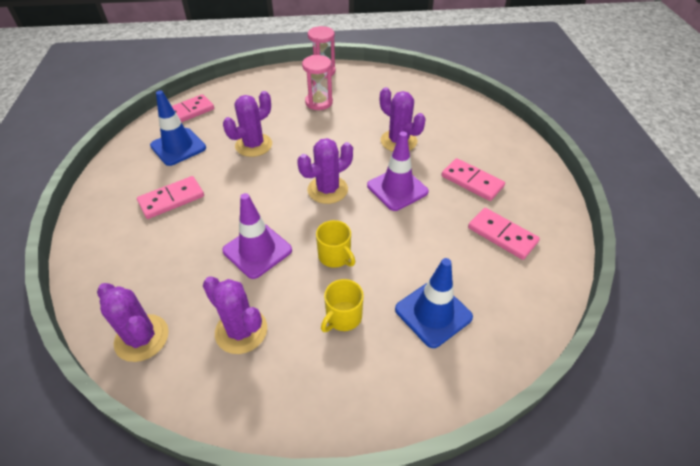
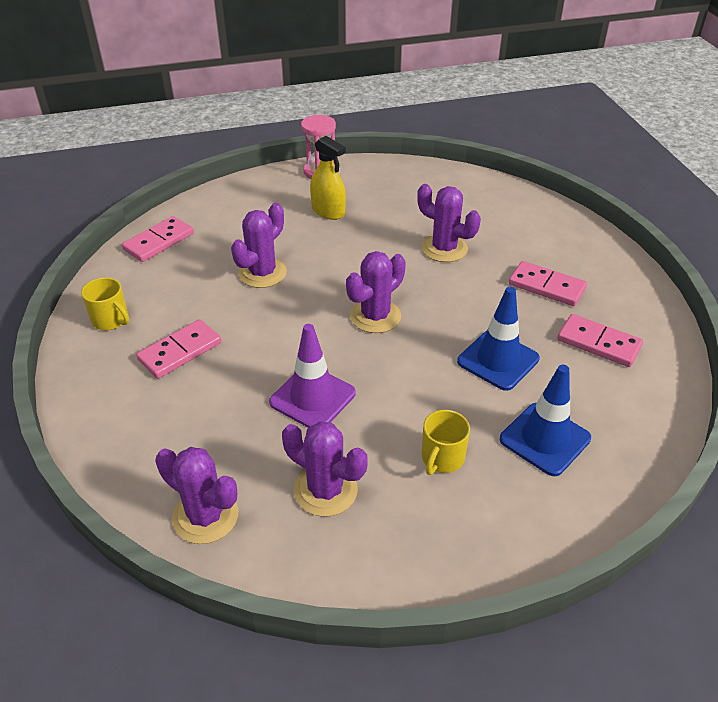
camera: 10 degrees left, 5 degrees down
blue traffic cone [150,90,206,166] -> blue traffic cone moved to [457,287,540,391]
pink hourglass [302,55,333,110] -> yellow spray bottle [310,136,346,220]
yellow mug [316,220,355,268] -> yellow mug moved to [81,277,129,330]
purple traffic cone [367,131,429,211] -> none

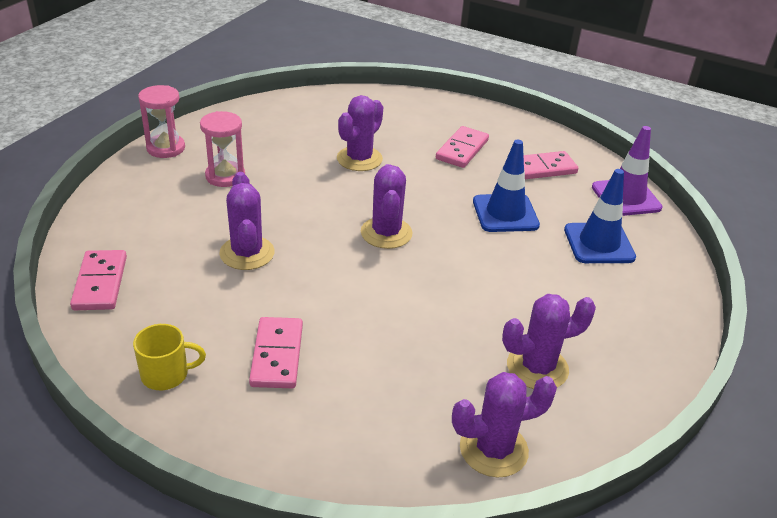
camera: 50 degrees left, 5 degrees down
purple traffic cone [269,324,356,428] -> purple traffic cone moved to [592,126,663,216]
yellow spray bottle [310,136,346,220] -> pink hourglass [200,111,245,187]
purple cactus [417,184,481,262] -> purple cactus turned 45 degrees counterclockwise [337,95,383,171]
yellow mug [421,410,470,475] -> none
pink domino [509,261,587,306] -> pink domino turned 45 degrees counterclockwise [436,126,489,168]

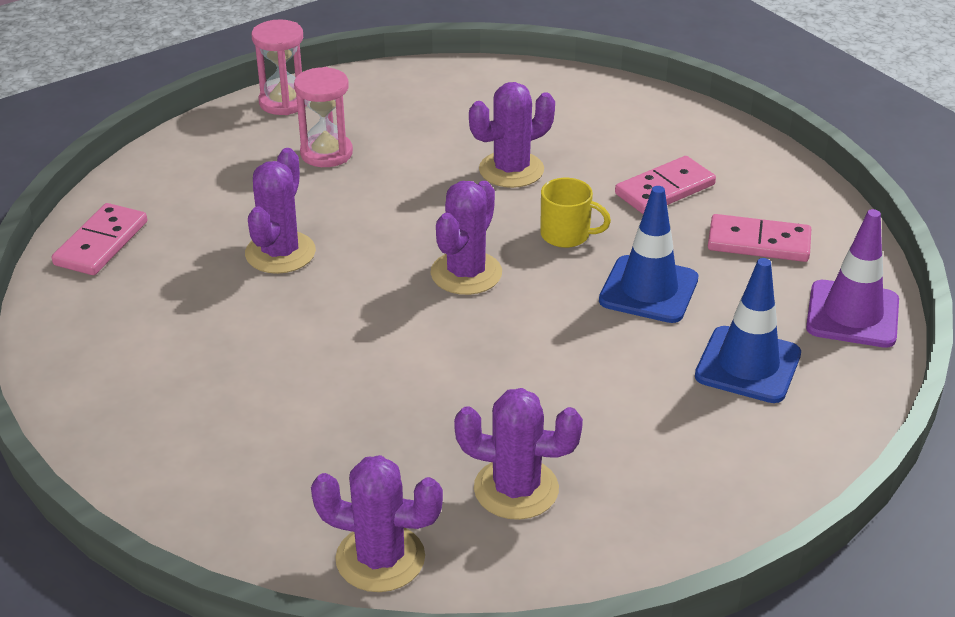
camera: 30 degrees right, 0 degrees up
yellow mug [133,324,206,390] -> yellow mug moved to [540,178,611,248]
pink domino [249,317,303,388] -> none

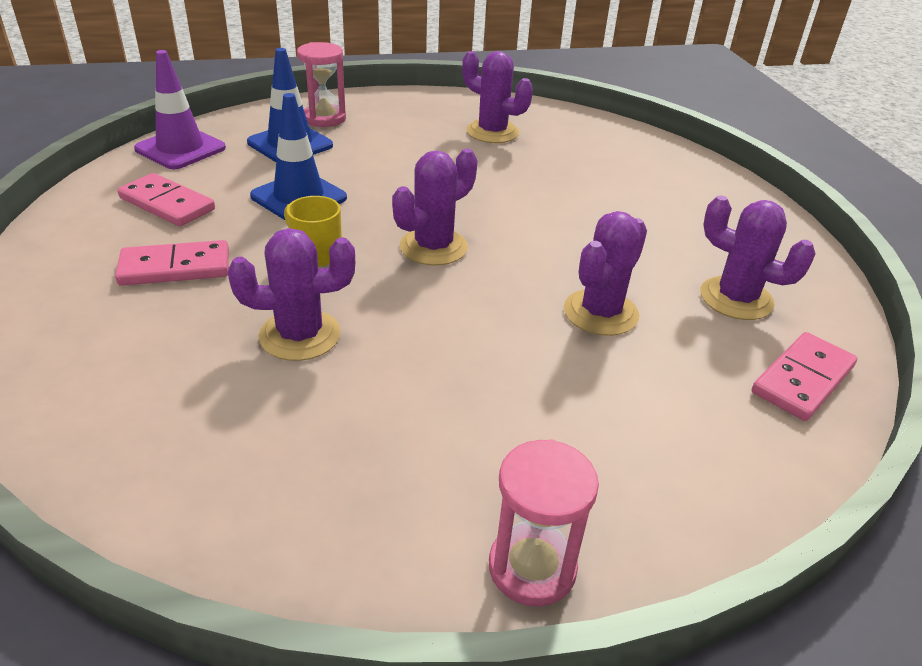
camera: 160 degrees left, 0 degrees up
pink hourglass [294,67,353,167] -> pink hourglass moved to [297,42,346,127]
purple cactus [311,455,443,592] -> purple cactus moved to [700,195,815,320]

